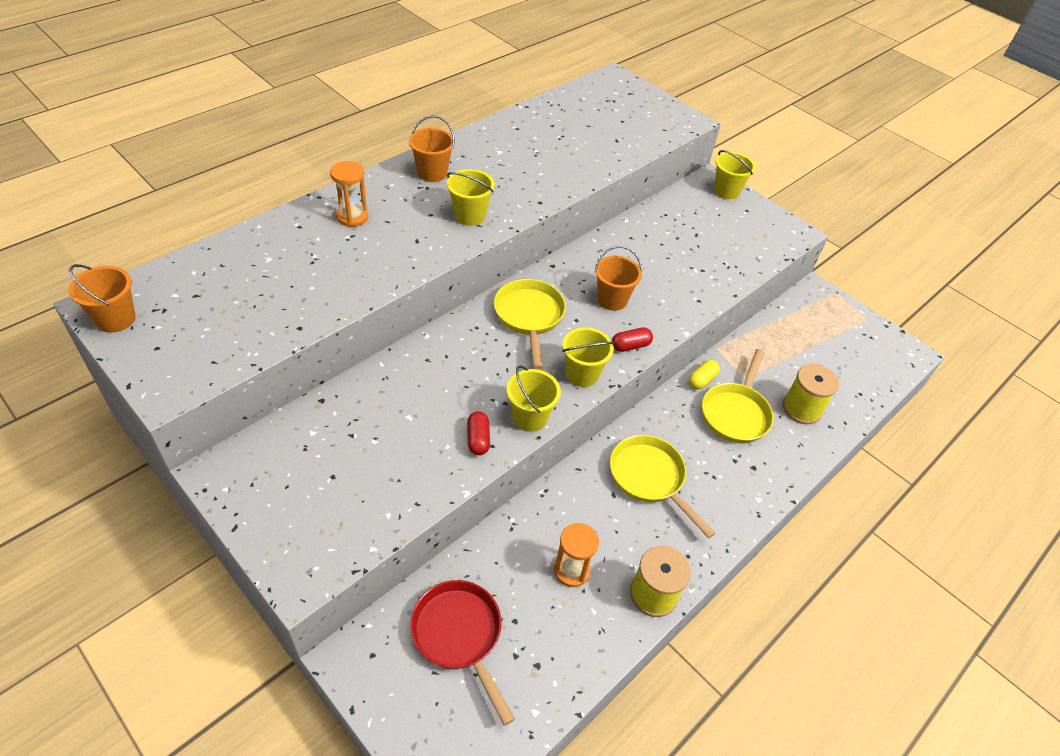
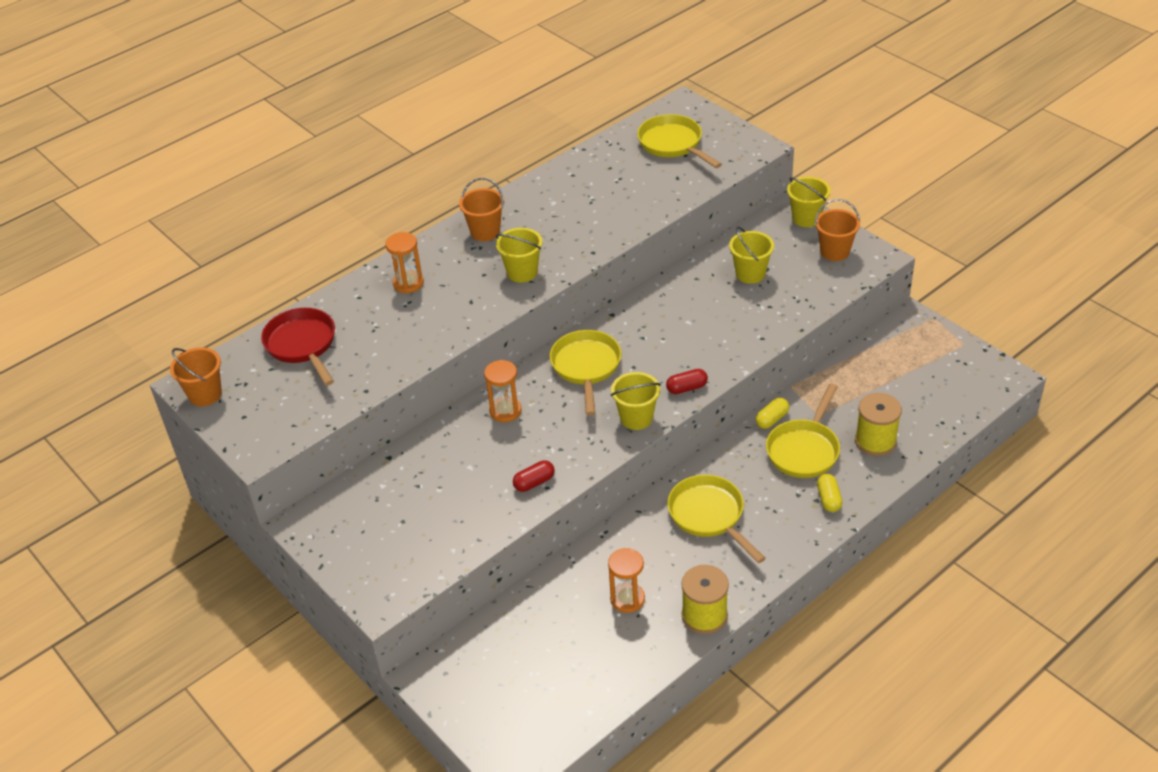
camera: 10 degrees right, 5 degrees down
red pan [410,580,515,726] -> red pan moved to [261,308,335,386]
red capsule [467,411,490,455] -> red capsule turned 60 degrees clockwise [513,460,555,492]
yellow bucket [506,365,561,432] -> yellow bucket moved to [729,227,774,284]
orange bucket [595,246,642,311] -> orange bucket moved to [815,199,860,261]
none -> orange hourglass [484,360,521,422]
none -> yellow pan [637,114,722,168]
none -> yellow capsule [817,474,842,512]

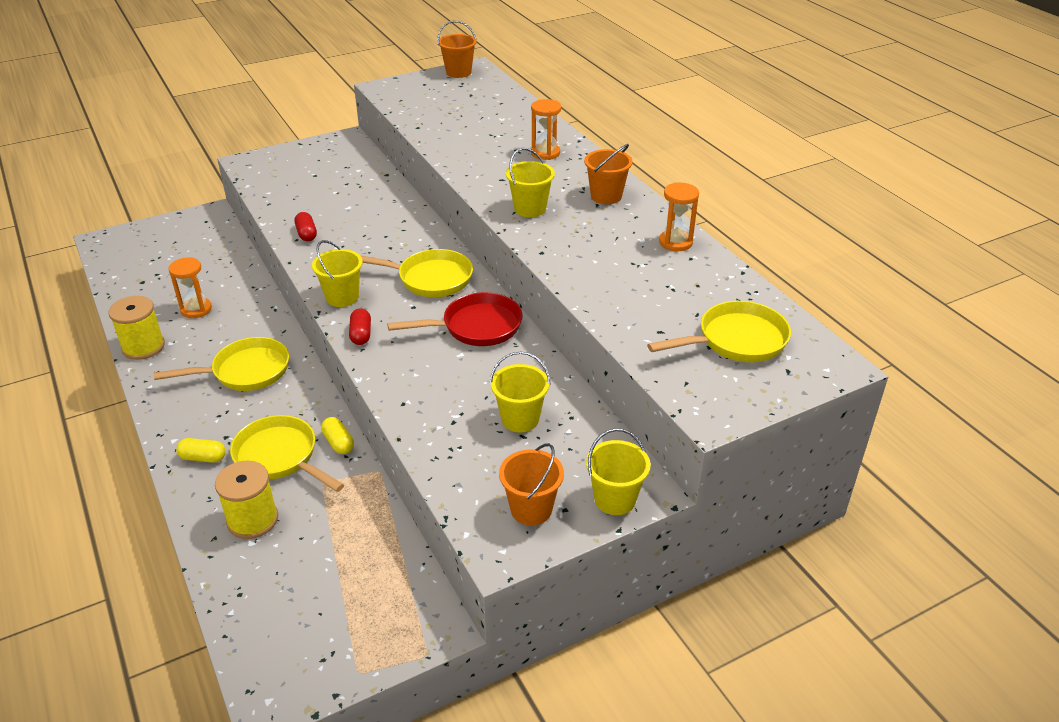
camera: 100 degrees right, 5 degrees down
red pan [261,308,335,386] -> red pan moved to [387,292,522,346]
orange hourglass [484,360,521,422] -> orange hourglass moved to [659,182,699,251]

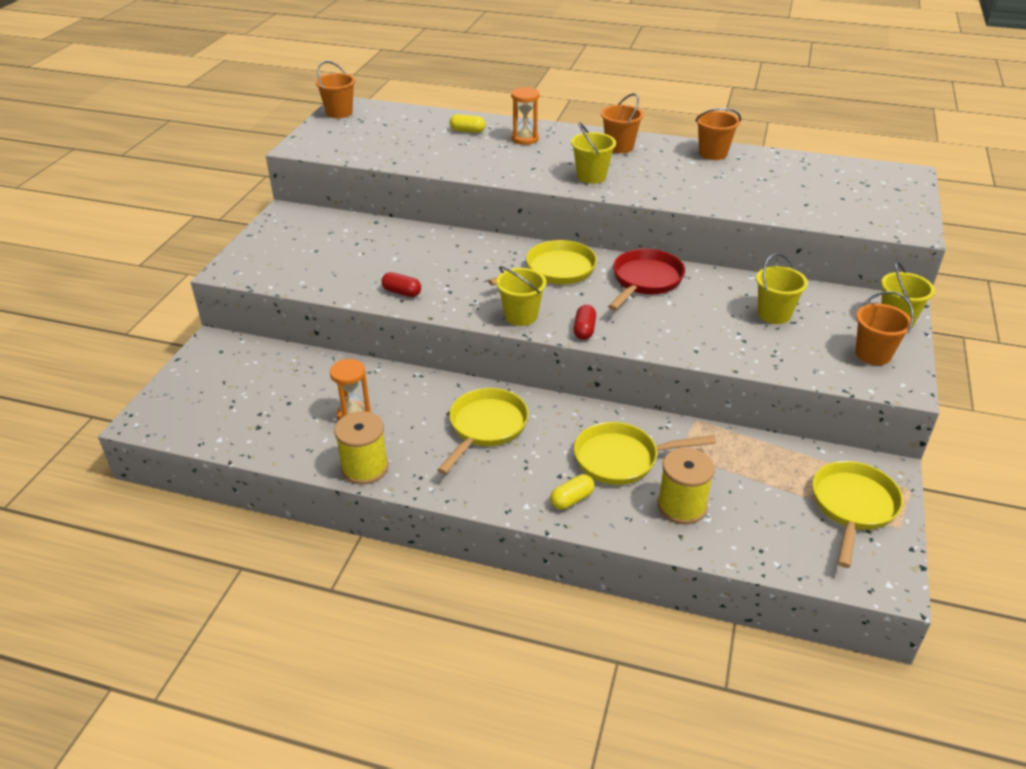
camera: 45 degrees left, 0 degrees up
yellow capsule [321,417,354,454] -> yellow capsule moved to [450,114,486,133]
red capsule [349,308,371,345] -> red capsule turned 60 degrees clockwise [574,305,596,340]
yellow pan [647,301,791,362] -> yellow pan moved to [812,461,903,568]
orange hourglass [659,182,699,251] -> orange bucket [695,108,741,160]

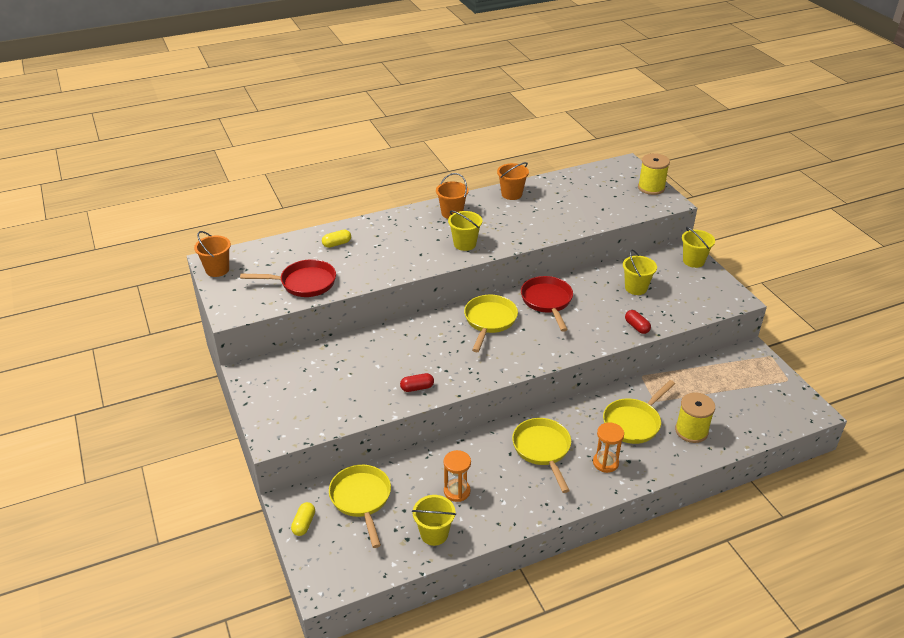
camera: 40 degrees left, 0 degrees up
yellow spool [334,411,389,485] -> yellow spool moved to [638,153,670,195]
yellow bucket [496,266,547,326] -> yellow bucket moved to [412,495,456,546]
orange hourglass [511,87,540,145] -> orange hourglass moved to [593,423,624,473]
yellow capsule [550,474,595,510] -> yellow capsule moved to [291,502,315,536]
red capsule [574,305,596,340] -> red capsule moved to [625,310,651,334]
yellow pan [812,461,903,568] -> yellow pan moved to [329,465,391,548]
orange bucket [855,291,914,365] -> none
none -> red pan [240,259,336,297]

